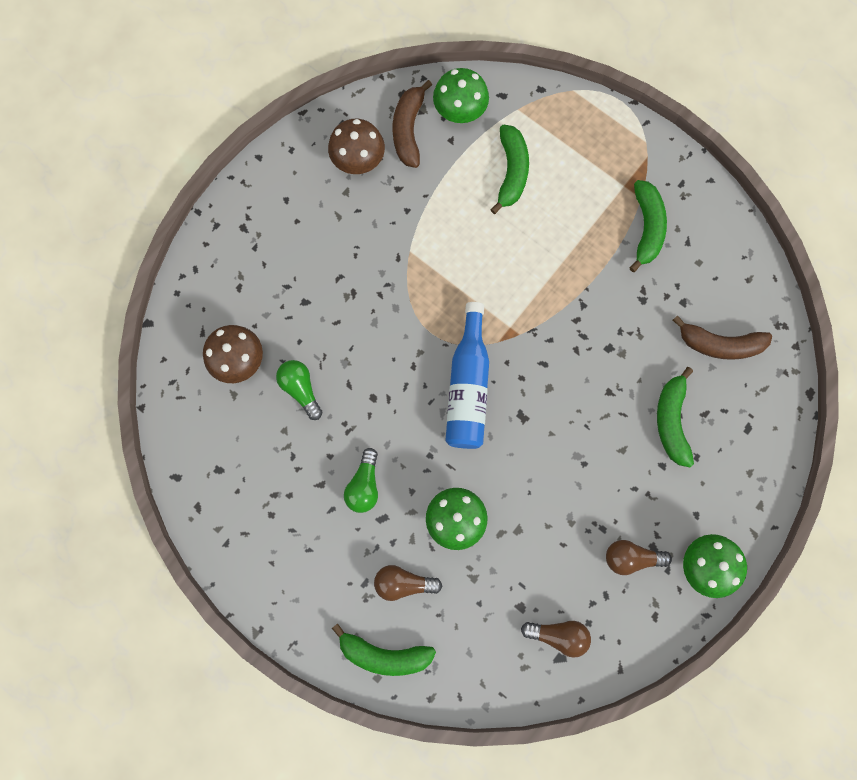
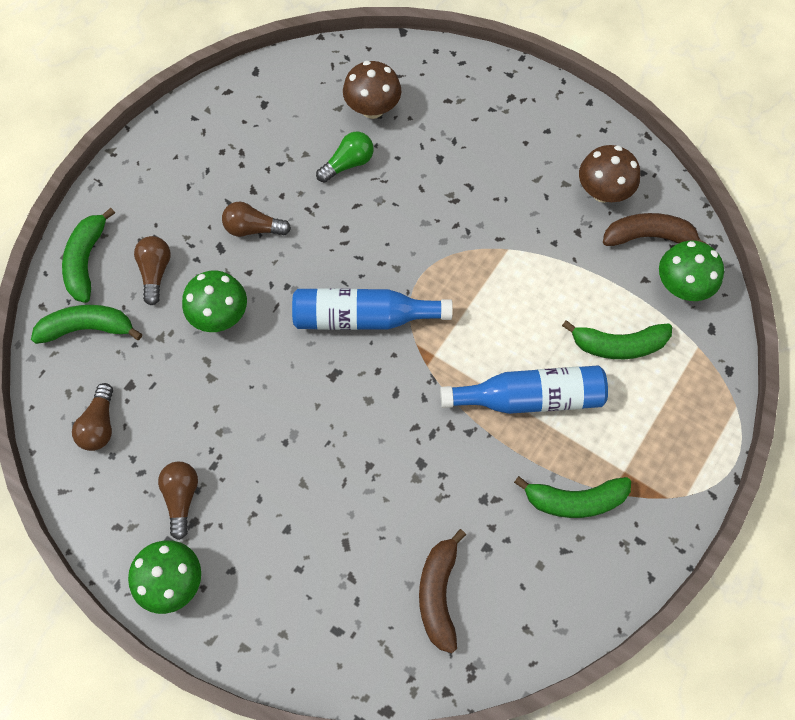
camera: 85 degrees right, 10 degrees down
green light bulb [344,448,378,513] -> brown light bulb [222,202,291,237]
green banana [657,367,694,467] -> green banana moved to [31,305,142,344]
none -> blue bottle [440,366,608,414]

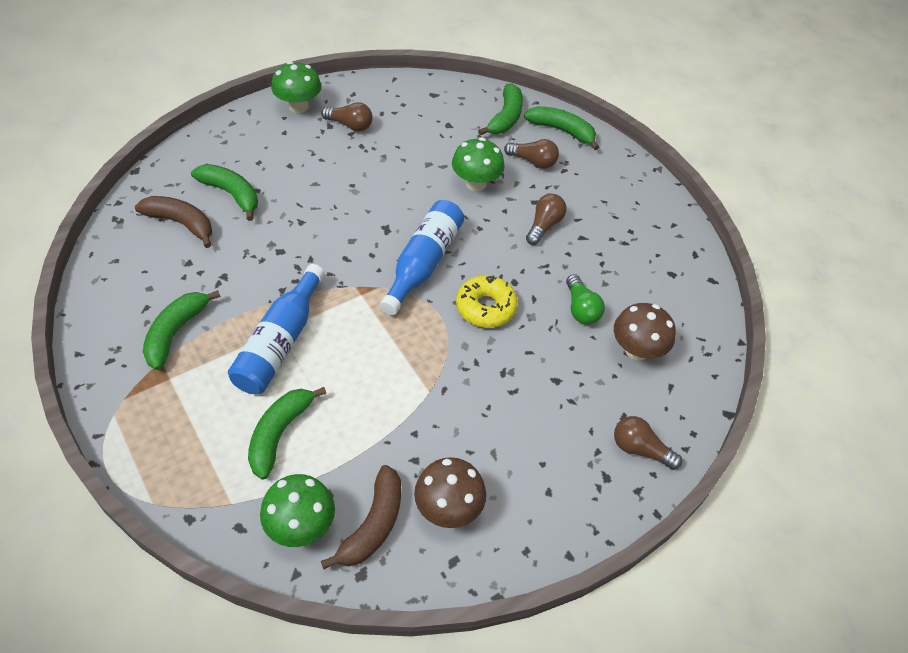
camera: 110 degrees right, 15 degrees down
brown light bulb [72,383,113,451] -> brown light bulb moved to [614,416,682,470]
none -> green banana [191,164,258,221]
none -> yellow donut [456,275,518,328]

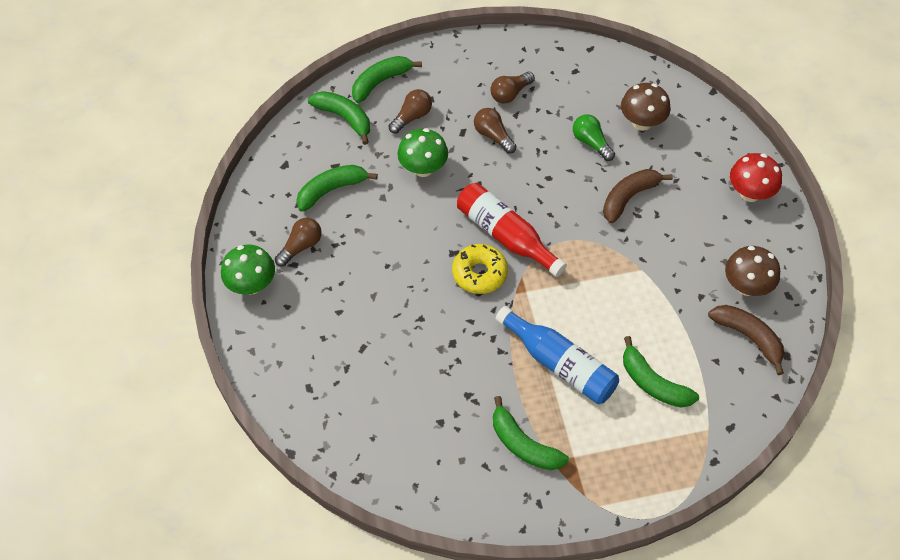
camera: 65 degrees left, 5 degrees up
brown banana [135,196,212,248] -> brown banana moved to [603,169,673,223]
green banana [191,164,258,221] -> green banana moved to [296,165,378,212]
green mushroom [260,474,335,547] -> none
blue bottle [380,200,464,315] -> red bottle [457,183,567,277]
yellow donut [456,275,518,328] -> yellow donut moved to [452,244,508,294]
green light bulb [566,274,605,325] -> green light bulb turned 135 degrees counterclockwise [573,114,615,161]
brown light bulb [614,416,682,470] -> brown light bulb moved to [490,72,535,104]
none -> red mushroom [730,153,782,202]

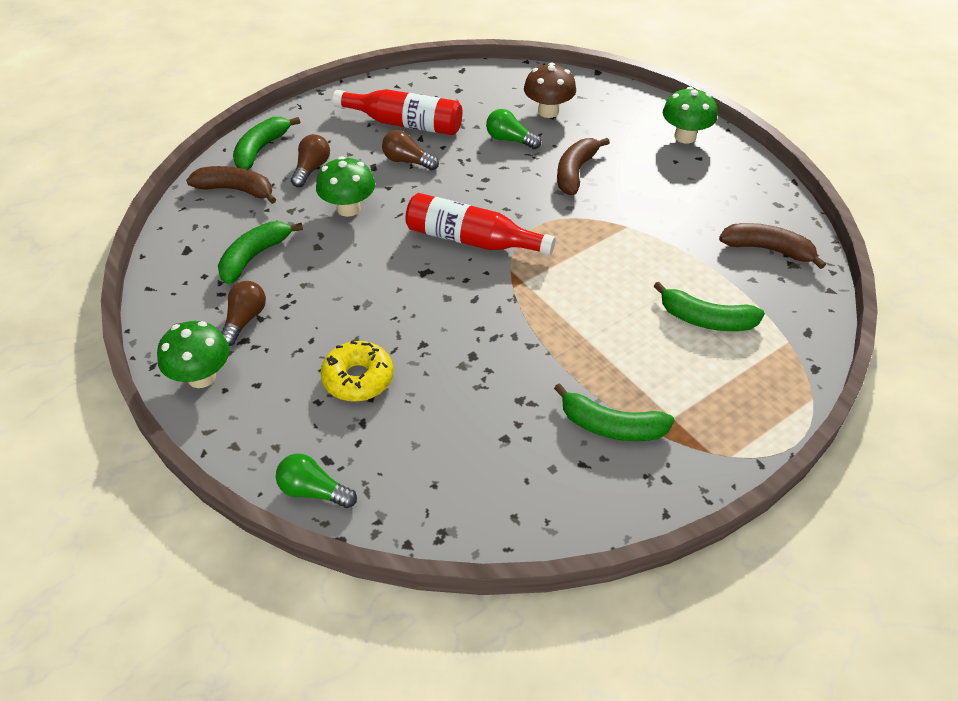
camera: 25 degrees left, 10 degrees down
green banana [308,91,370,145] -> brown banana [186,166,276,204]
yellow donut [452,244,508,294] -> yellow donut moved to [321,341,394,401]
brown light bulb [490,72,535,104] -> red bottle [332,89,462,135]
blue bottle [495,306,619,404] -> none
brown mushroom [725,246,780,296] -> none
red mushroom [730,153,782,202] -> green mushroom [663,87,717,144]
none -> green light bulb [276,453,357,508]

